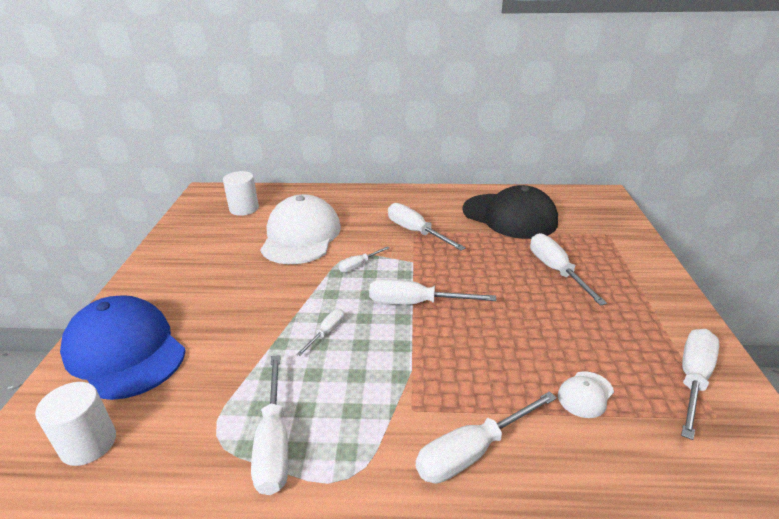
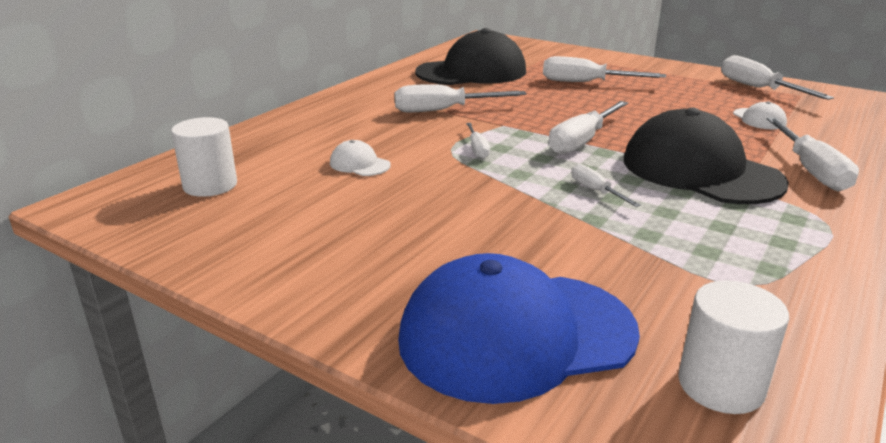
camera: 60 degrees left, 5 degrees down
white screwdriver [251,355,288,495] -> none
white cap [260,194,341,264] -> white cap [330,140,391,176], size x0.41
none -> black cap [624,107,789,204]

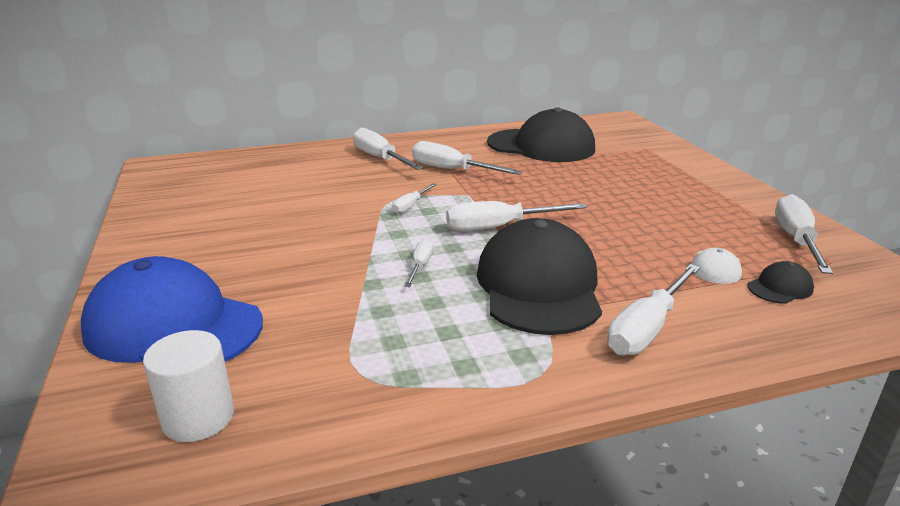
camera: 40 degrees right, 0 degrees up
white cylinder [171,117,237,197] -> none
white cap [330,140,391,176] -> none
white screwdriver [543,56,666,82] -> white screwdriver moved to [353,127,424,170]
none -> black cap [748,261,814,304]

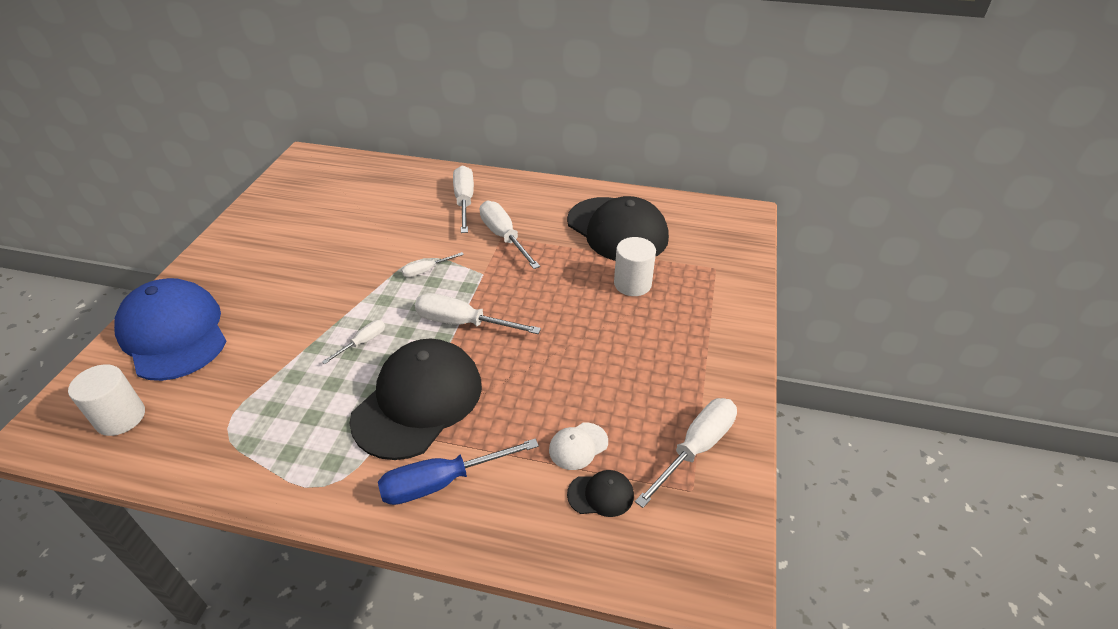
camera: 30 degrees right, 15 degrees up
white screwdriver [607,264,700,356] -> blue screwdriver [378,438,539,505]
none -> white cylinder [614,237,656,296]

